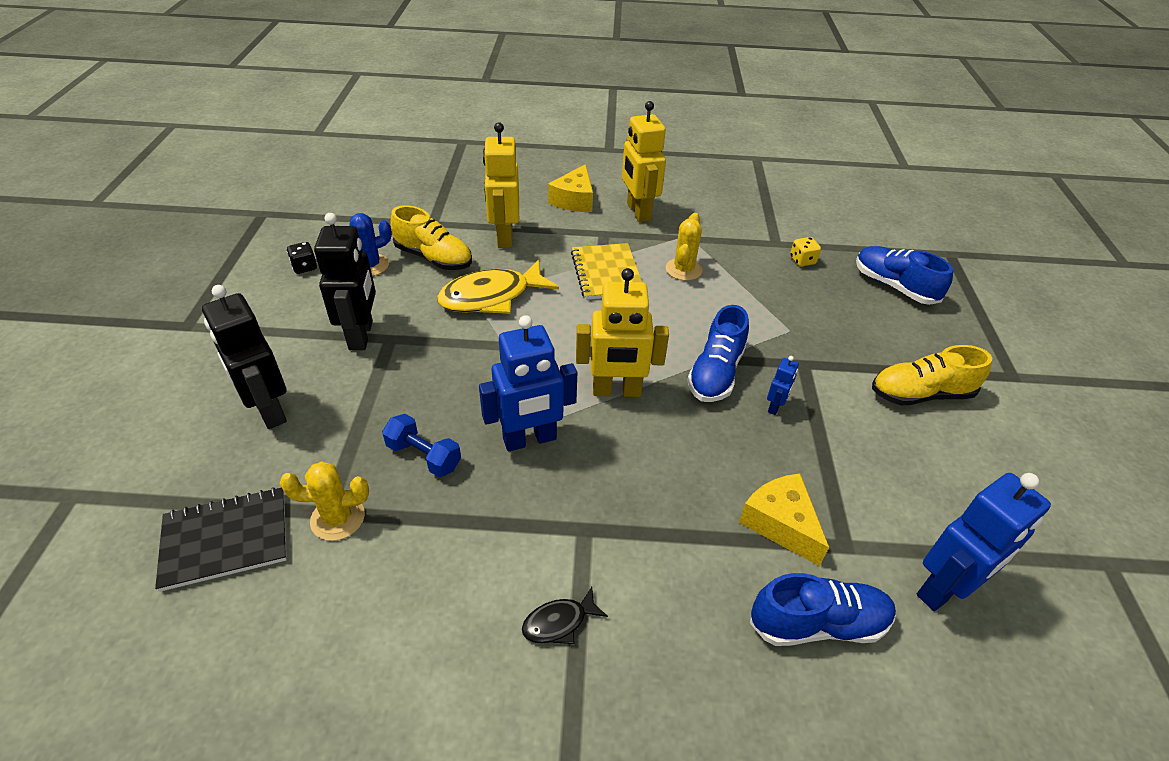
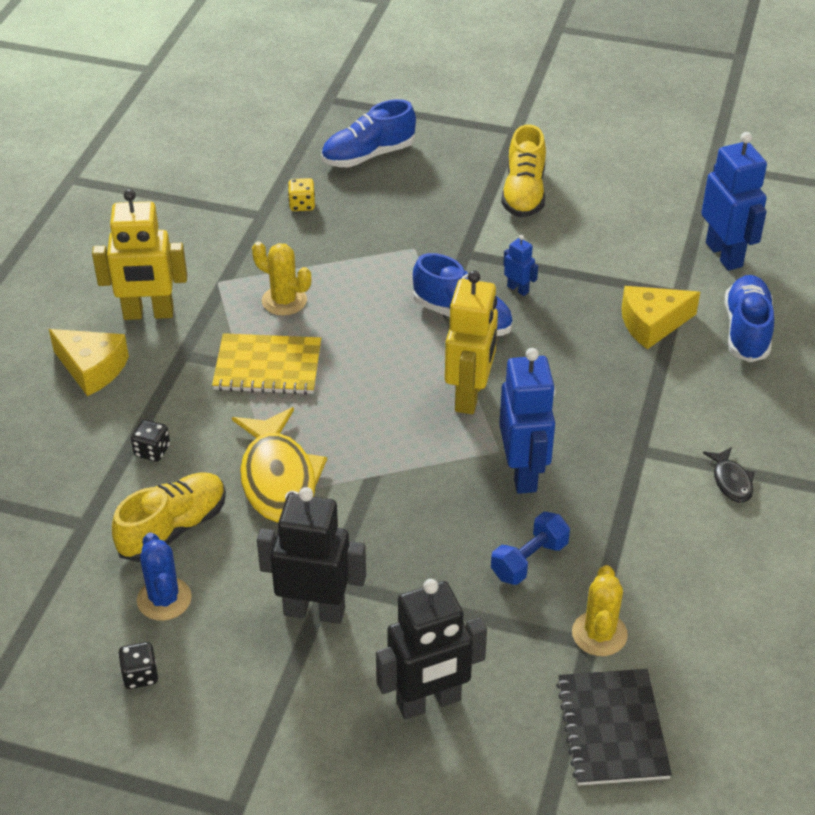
camera: 75 degrees left, 0 degrees up
yellow robot [483,122,519,248] -> black dice [131,420,170,462]

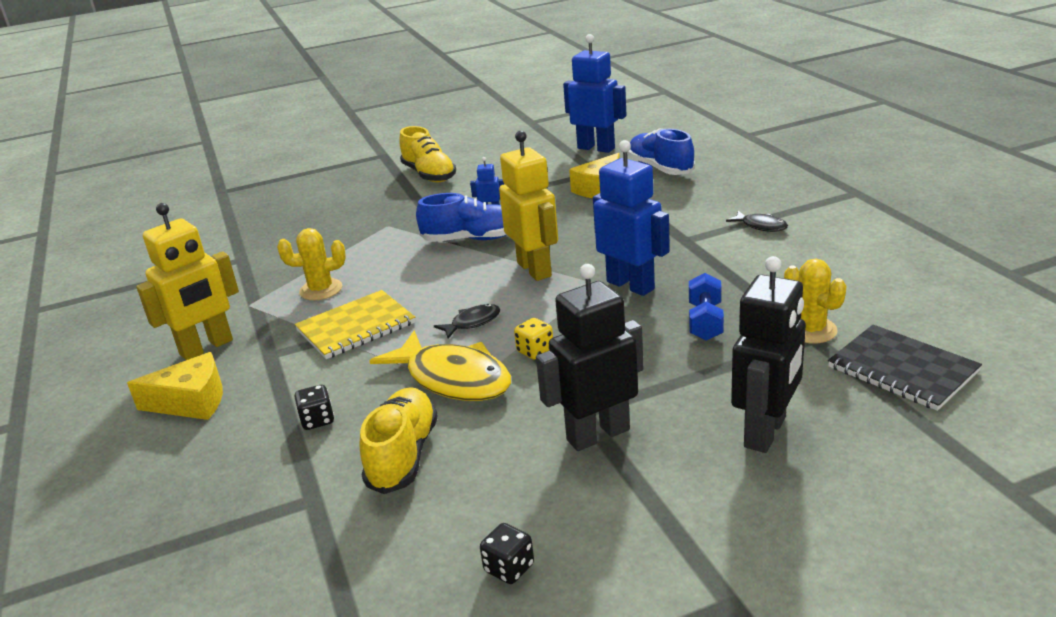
camera: 35 degrees left, 15 degrees down
blue cactus [137,532,192,621] -> none
yellow dice [288,178,315,211] -> yellow dice moved to [514,318,553,360]
blue shoe [321,99,416,167] -> none
none -> black fish [434,304,500,339]

